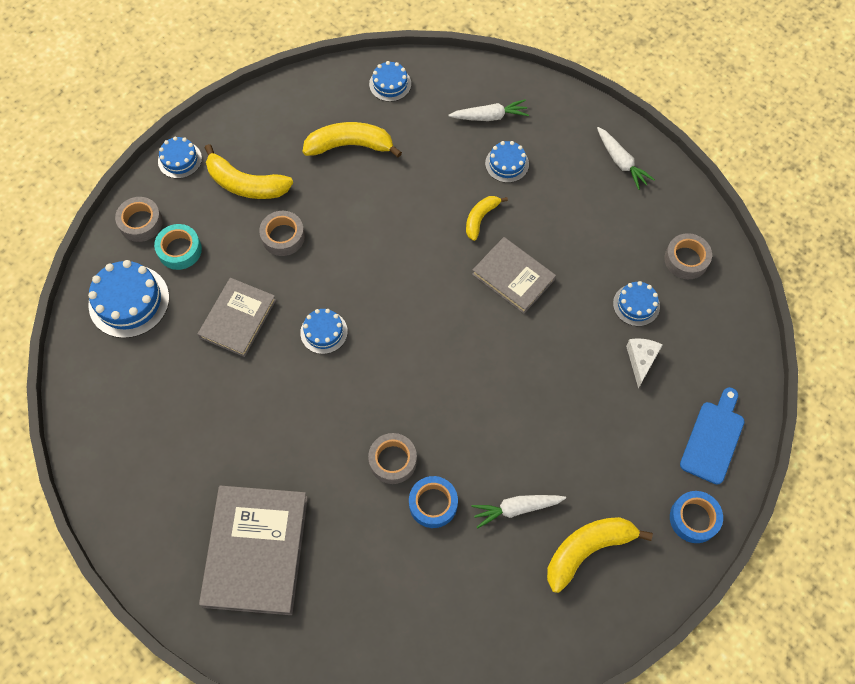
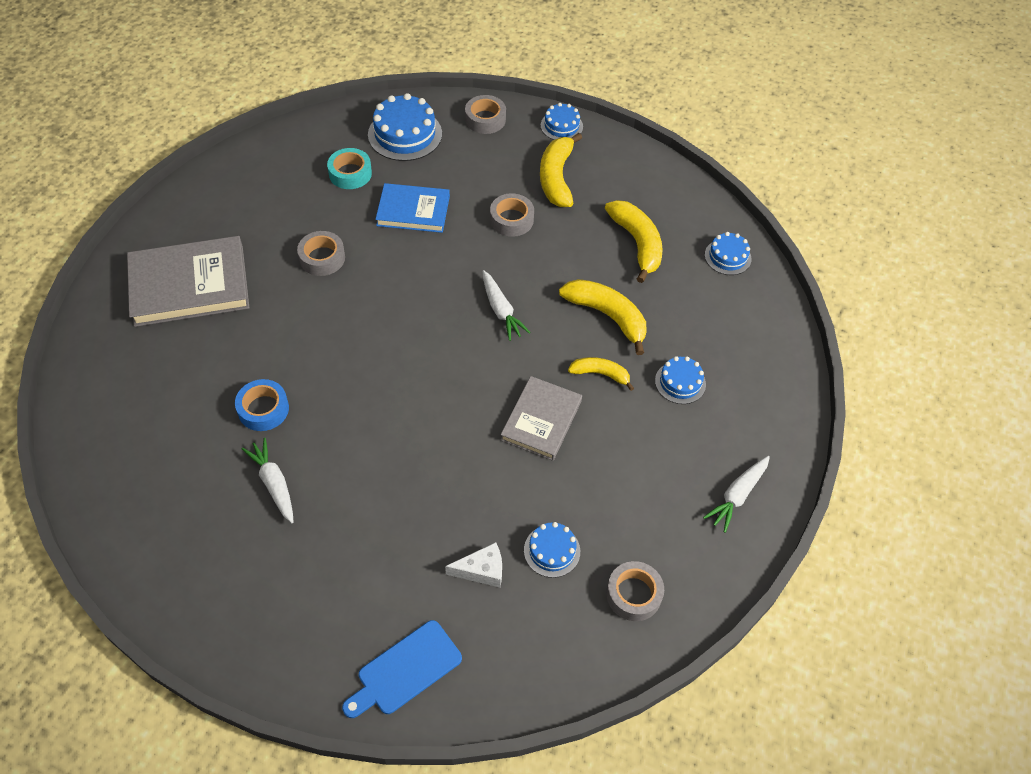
camera: 70 degrees right, 10 degrees down
turquoise tape [154,224,202,270] -> turquoise tape moved to [327,148,372,189]
grey book [198,278,276,357] -> blue book [375,183,450,233]
blue cake [300,309,348,354] -> none
grey tape [368,433,417,484] -> grey tape moved to [297,231,345,276]
white carrot [449,99,529,121] -> white carrot moved to [482,270,531,341]
yellow banana [547,517,653,593] -> yellow banana moved to [559,279,647,355]
blue tape [670,491,723,543] -> none
blue cutting board [680,387,745,485] -> blue cutting board turned 135 degrees clockwise [342,620,462,718]

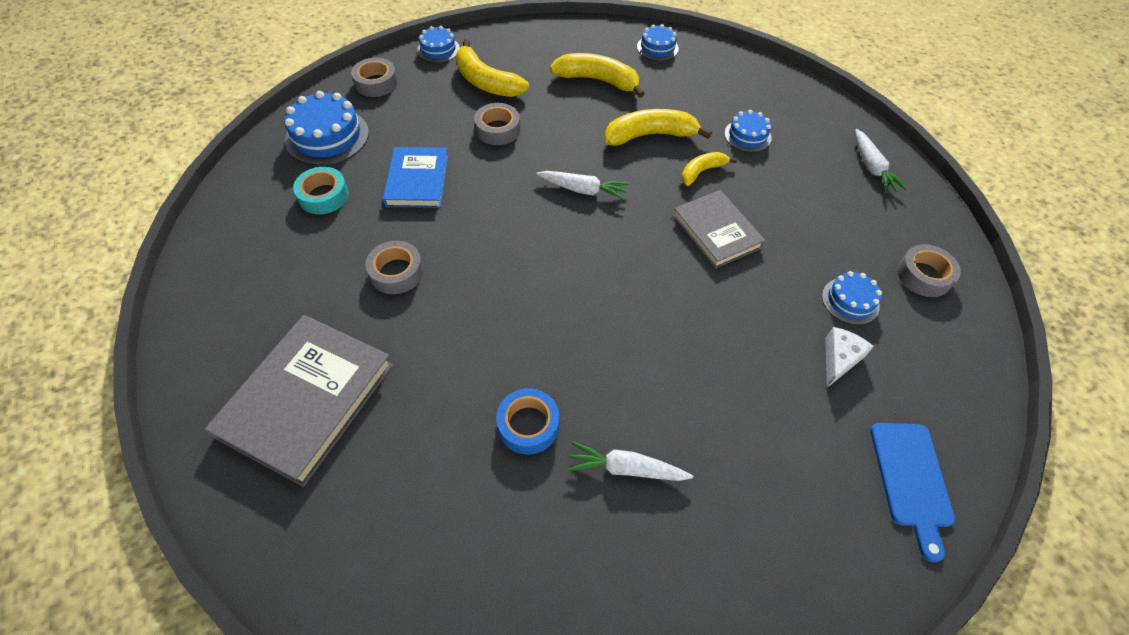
camera: 50 degrees left, 0 degrees up
blue book [375,183,450,233] -> blue book turned 45 degrees counterclockwise [383,147,448,208]

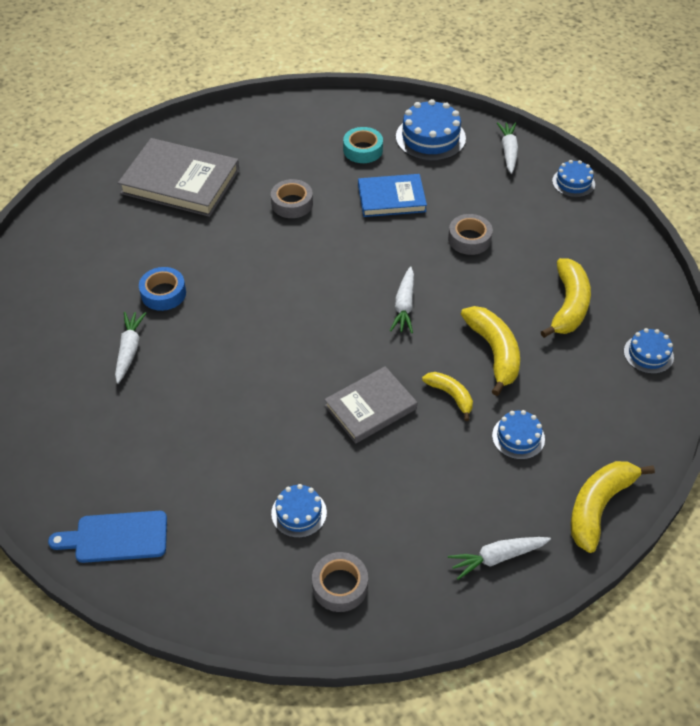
camera: 85 degrees right, 5 degrees down
grey tape [351,57,398,97] -> white carrot [497,122,518,174]
yellow banana [455,39,529,97] -> yellow banana moved to [571,461,655,553]
white cheese [825,327,874,388] -> none

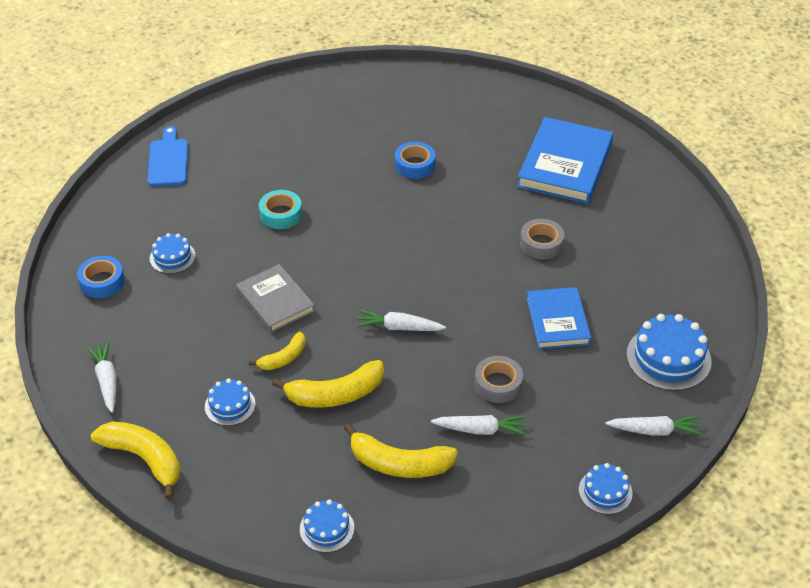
camera: 90 degrees right, 5 degrees down
white carrot [115,312,146,384] -> white carrot moved to [431,415,526,435]
grey book [118,138,239,217] -> blue book [517,117,613,204]
grey tape [312,552,368,612] -> blue tape [77,256,125,298]
turquoise tape [343,127,383,163] -> turquoise tape moved to [259,190,302,229]

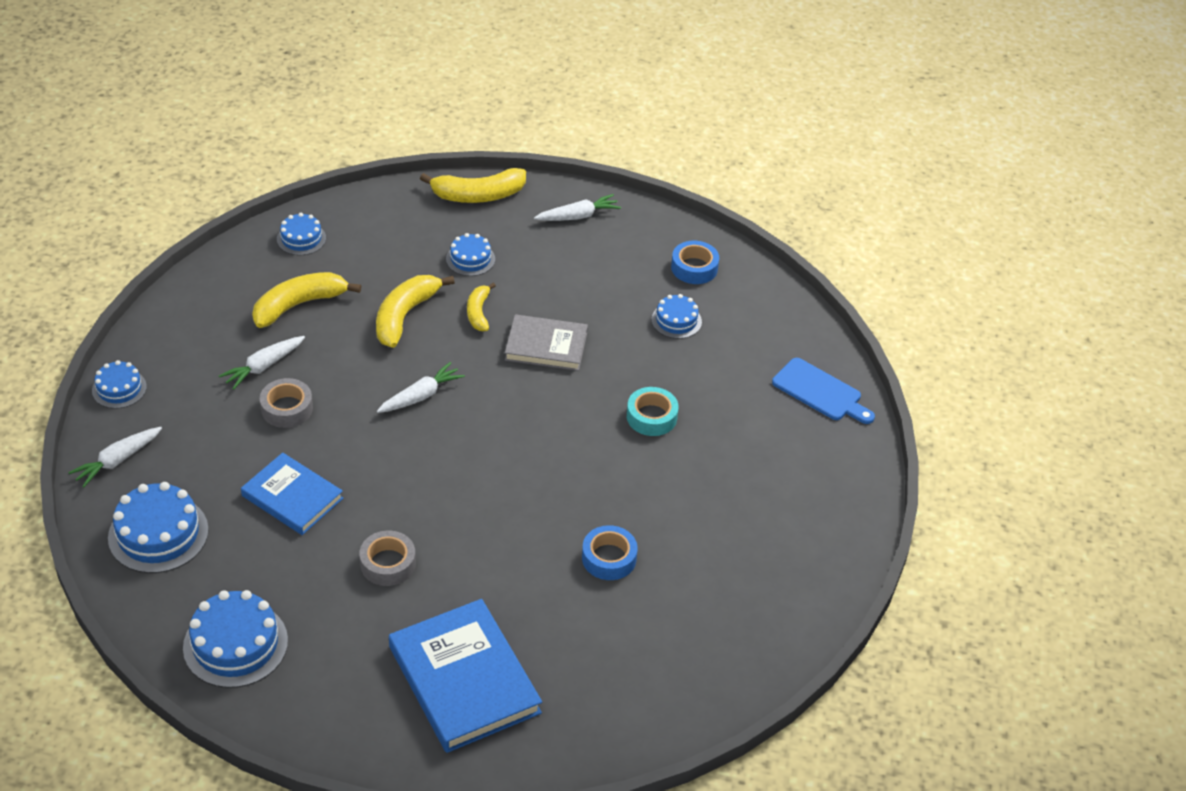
camera: 130 degrees right, 0 degrees up
white carrot [86,341,116,413] -> white carrot turned 45 degrees counterclockwise [534,194,621,221]
none -> blue cake [183,590,288,688]

